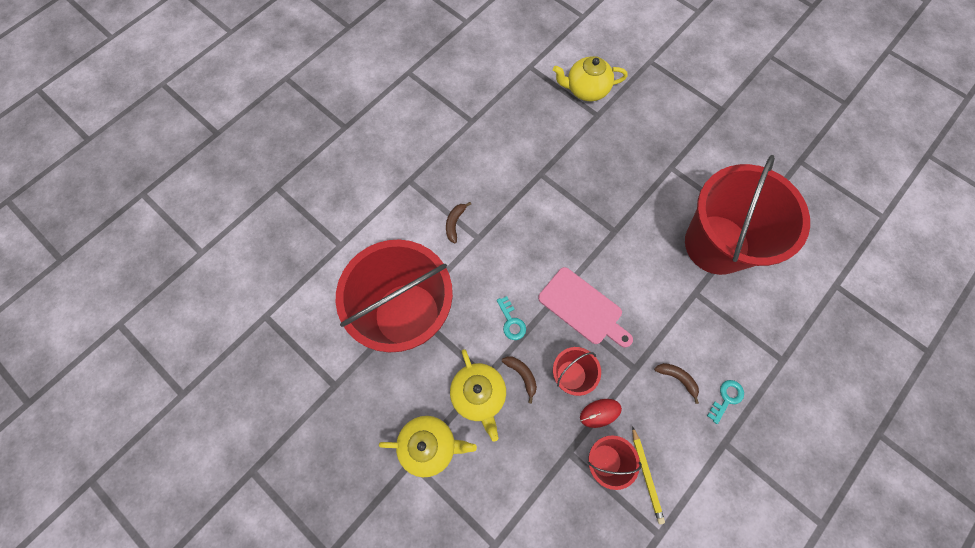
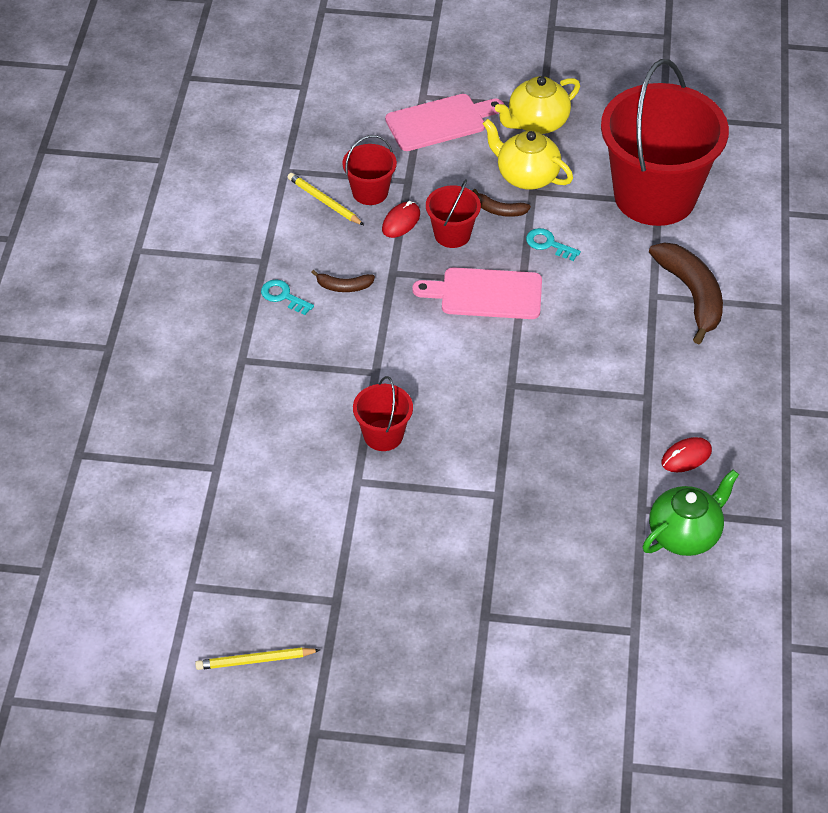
camera: 145 degrees right, 20 degrees down
brown banana [446,202,471,243] -> brown banana [649,242,723,344], size x2.07
yellow teapot [553,56,628,101] -> green teapot [642,470,739,556]
red bucket [685,155,810,275] -> red bucket [353,376,413,451], size x0.44
turquoise key [707,380,744,424] -> turquoise key turned 120 degrees clockwise [261,279,314,315]
none -> yellow pencil [195,647,320,670]
none -> pink cutting board [385,94,504,151]
none -> red mouse [661,437,712,472]

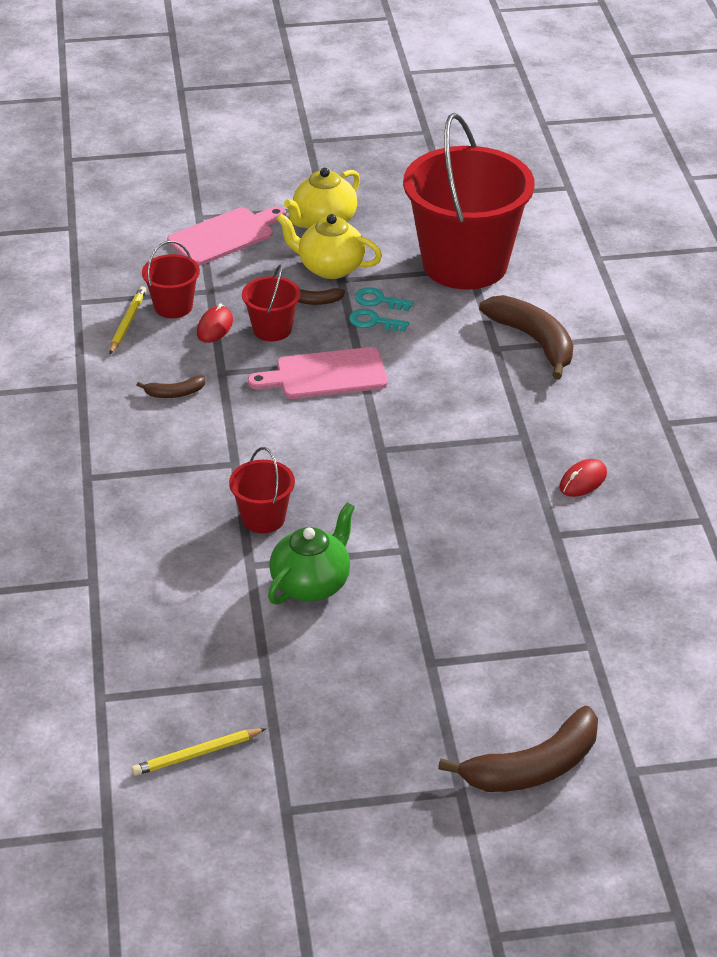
camera: 15 degrees left, 10 degrees down
turquoise key [261,279,314,315] -> turquoise key moved to [355,287,414,311]
yellow pencil [288,173,364,225] -> yellow pencil turned 75 degrees clockwise [110,286,147,354]
green teapot [642,470,739,556] -> green teapot moved to [268,503,355,605]
none -> brown banana [438,706,598,792]

